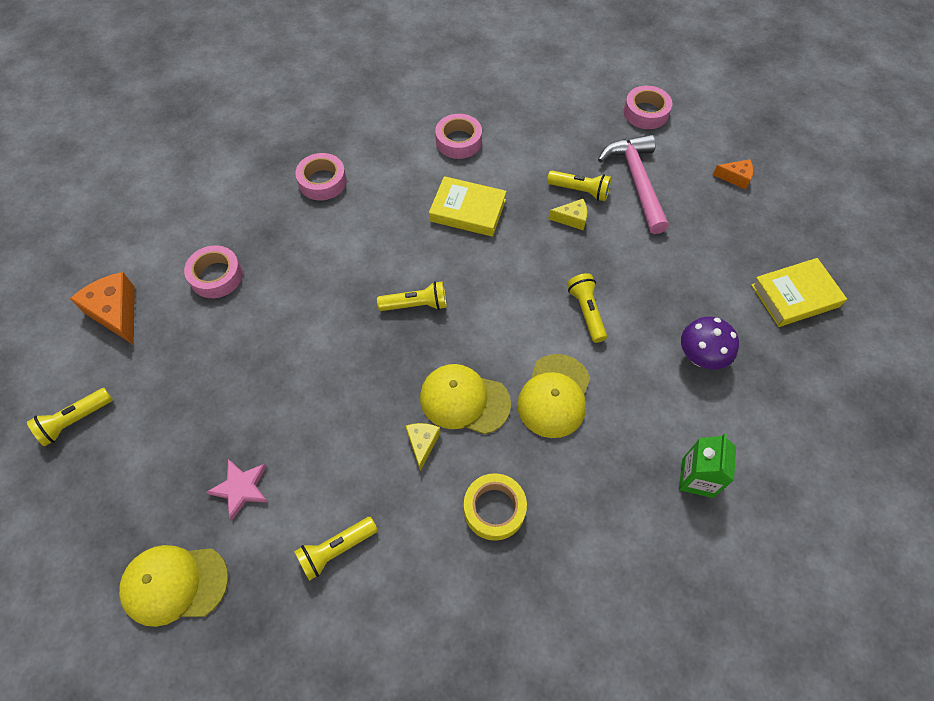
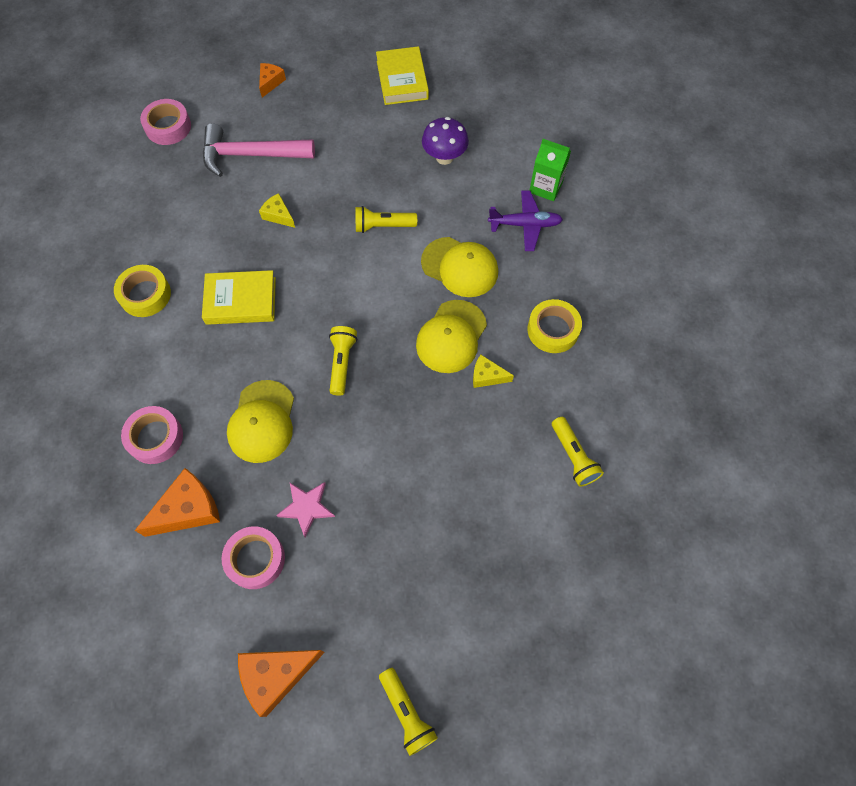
camera: 80 degrees left, 5 degrees up
yellow cap [119,545,228,627] -> yellow cap moved to [227,380,294,463]
pink star [206,459,269,520] -> pink star moved to [276,482,335,537]
yellow book [429,176,507,237] -> yellow book turned 60 degrees clockwise [202,270,276,325]
pink tape [435,114,482,159] -> yellow tape [114,265,171,317]
yellow flashlight [547,170,611,201] -> none
yellow cheese [548,199,587,230] -> yellow cheese turned 60 degrees counterclockwise [259,193,295,228]
none -> orange cheese [134,468,220,537]
none -> purple plane [488,191,563,251]

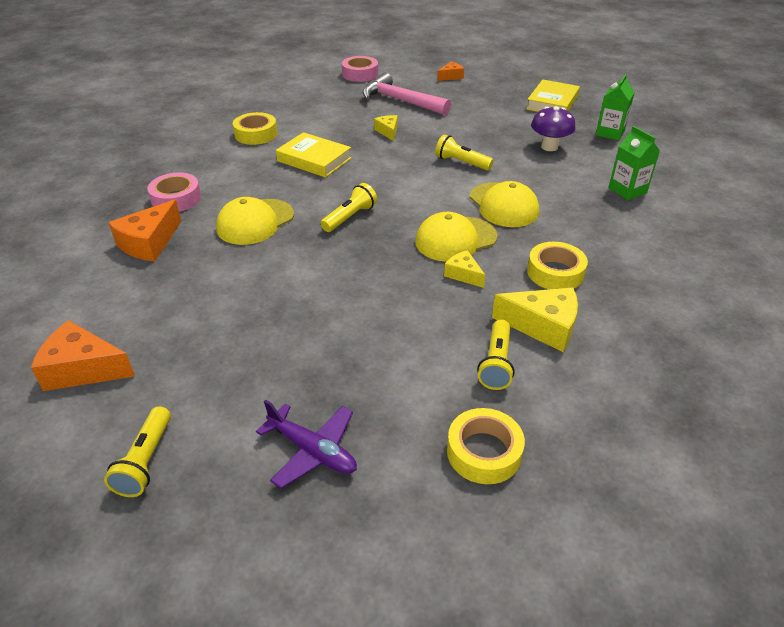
camera: 35 degrees right, 25 degrees down
orange cheese [134,468,220,537] -> orange cheese turned 120 degrees clockwise [108,199,181,261]
pink tape [222,526,285,589] -> none
pink star [276,482,335,537] -> none
purple plane [488,191,563,251] -> purple plane moved to [256,400,357,488]
none -> yellow tape [447,408,525,484]
none -> yellow cheese [492,287,578,352]
none -> green carton [596,74,635,140]

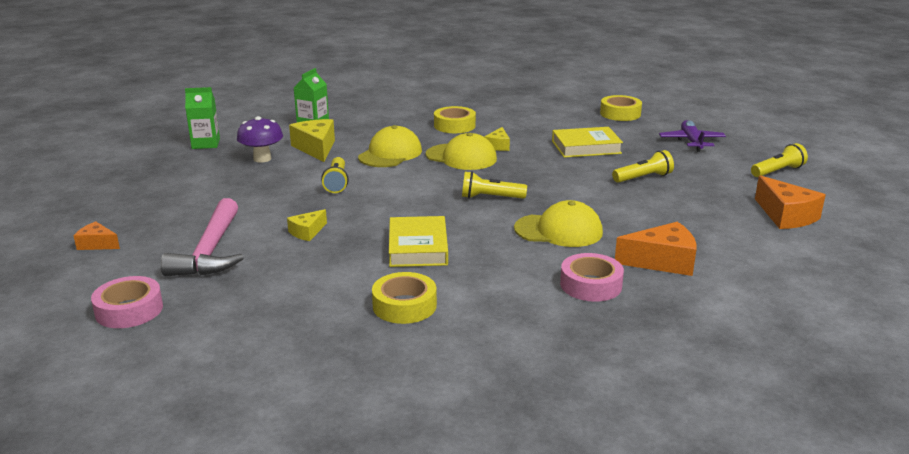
camera: 125 degrees left, 15 degrees down
yellow flashlight [477,319,515,390] -> yellow flashlight moved to [612,150,674,183]
yellow cheese [492,287,578,352] -> yellow cheese moved to [289,119,335,162]
yellow book [526,79,580,112] -> yellow book moved to [552,127,623,158]

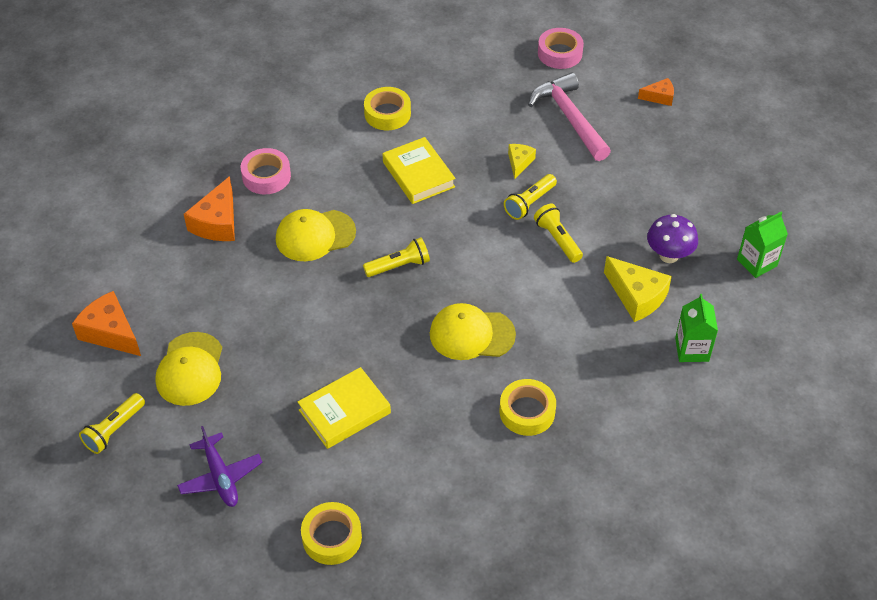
camera: 155 degrees right, 25 degrees up
yellow cap [358,125,422,167] -> yellow cap moved to [155,332,222,406]
yellow cheese [484,127,510,151] -> none
yellow flashlight [612,150,674,183] -> yellow flashlight moved to [504,174,557,220]
orange cheese [615,222,696,276] -> orange cheese turned 45 degrees counterclockwise [184,176,235,241]

